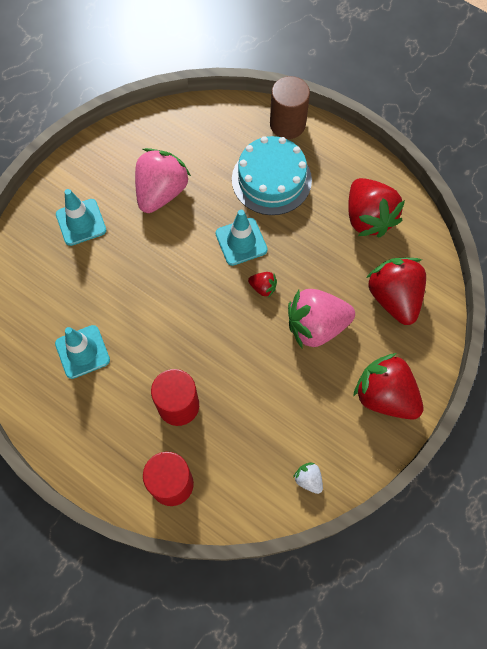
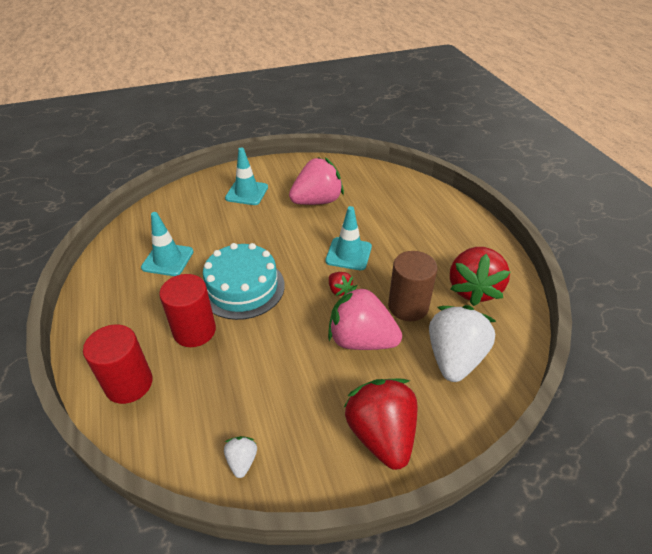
camera: 35 degrees right, 25 degrees down
turquoise cake [232,136,312,215] -> turquoise cake moved to [203,243,285,320]
brown cylinder [270,76,310,139] -> brown cylinder moved to [388,251,437,321]
red strawberry [366,257,426,325] -> white strawberry [429,305,496,382]

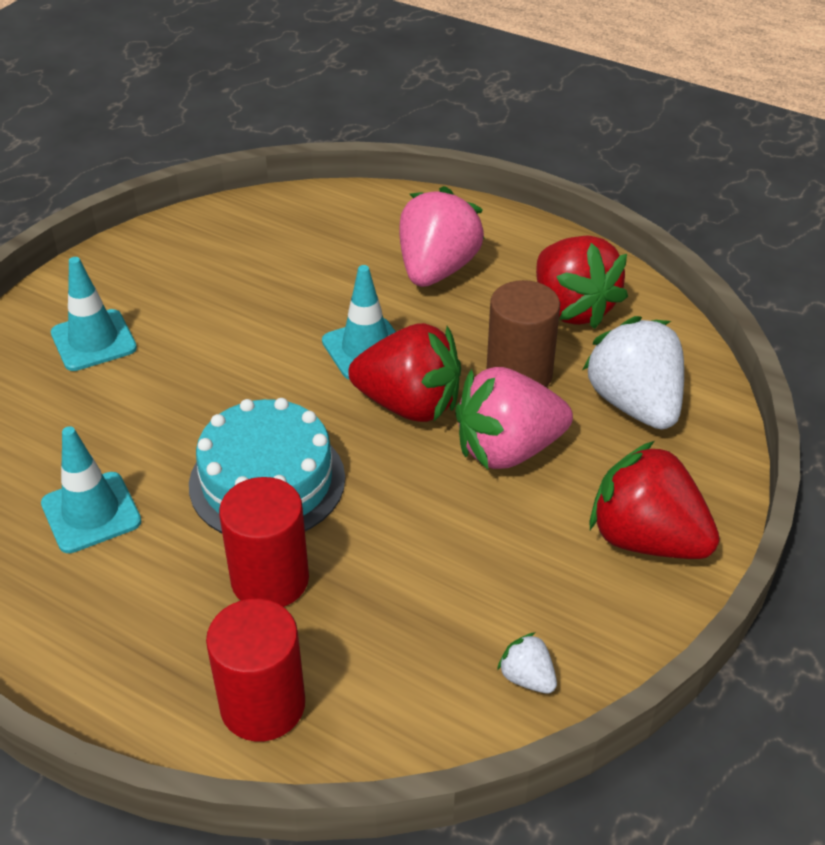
camera: 40 degrees left, 0 degrees up
pink strawberry [289,157,344,205] -> pink strawberry moved to [399,186,485,287]
red strawberry [329,272,354,296] -> red strawberry [348,323,461,422], size x2.26

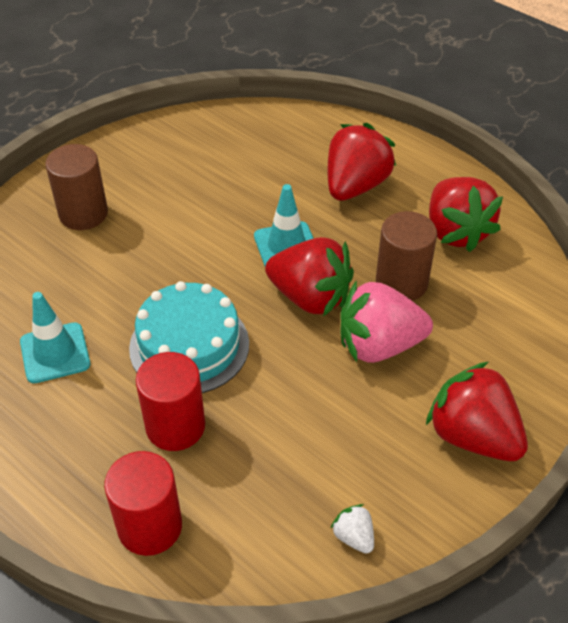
camera: 10 degrees right, 5 degrees up
turquoise traffic cone [51,257,137,371] -> brown cylinder [45,144,108,230]
pink strawberry [399,186,485,287] -> red strawberry [328,123,396,201]
white strawberry [582,316,684,429] -> none

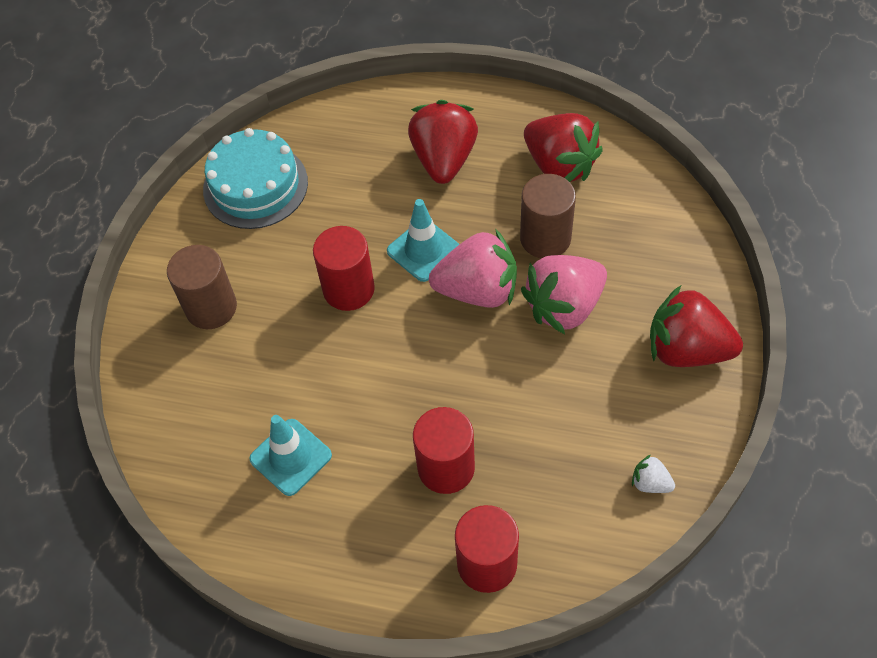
camera: 25 degrees left, 10 degrees up
turquoise cake [129,281,249,393] -> turquoise cake moved to [203,128,308,229]
red strawberry [265,237,354,316] -> pink strawberry [429,229,517,308]
none -> red cylinder [313,226,375,311]

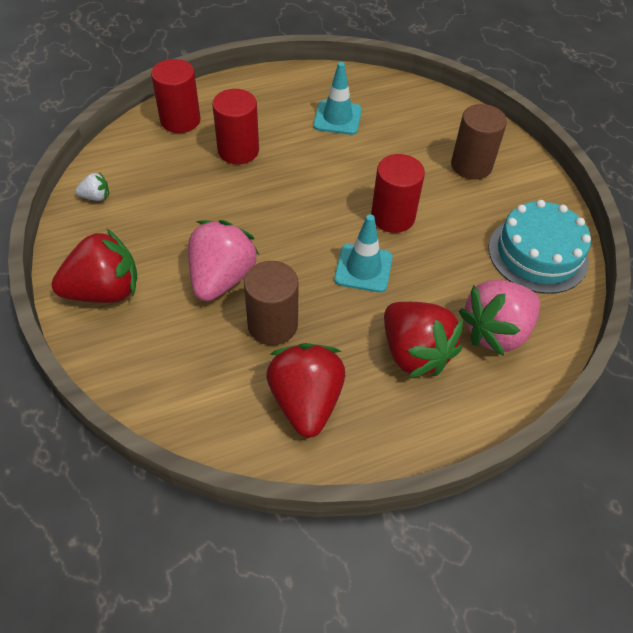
camera: 140 degrees right, 5 degrees down
pink strawberry [429,229,517,308] -> pink strawberry moved to [459,280,540,356]
red strawberry [524,113,603,182] -> red strawberry turned 75 degrees clockwise [266,343,345,438]

